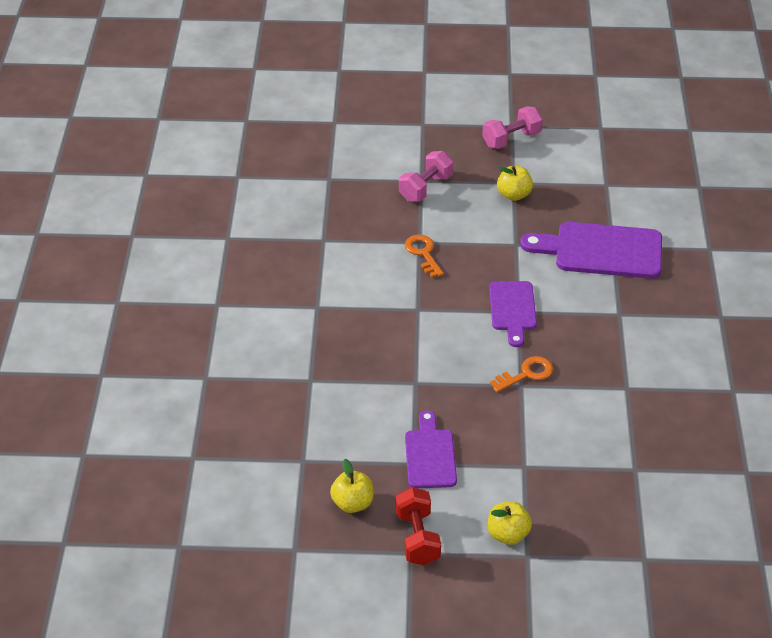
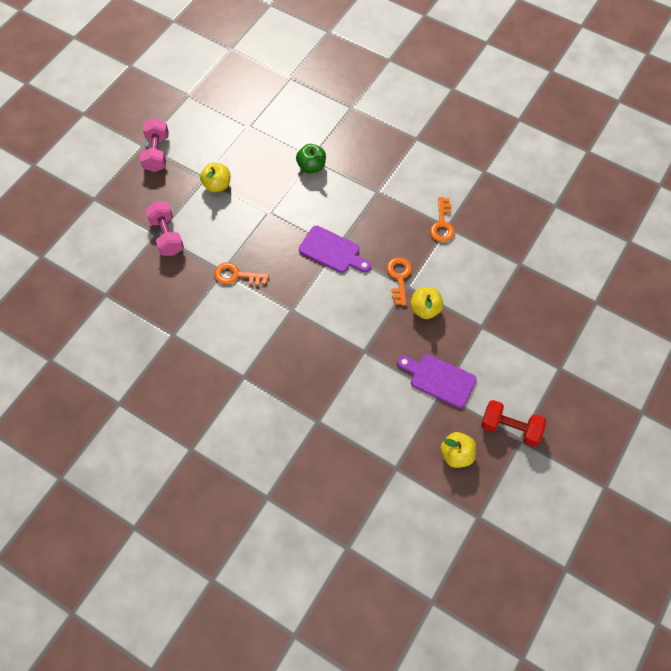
camera: 60 degrees left, 20 degrees up
yellow apple [488,501,532,545] -> yellow apple moved to [410,287,444,319]
purple cutting board [520,222,662,279] -> green apple [296,144,326,173]
none -> orange key [430,197,455,242]

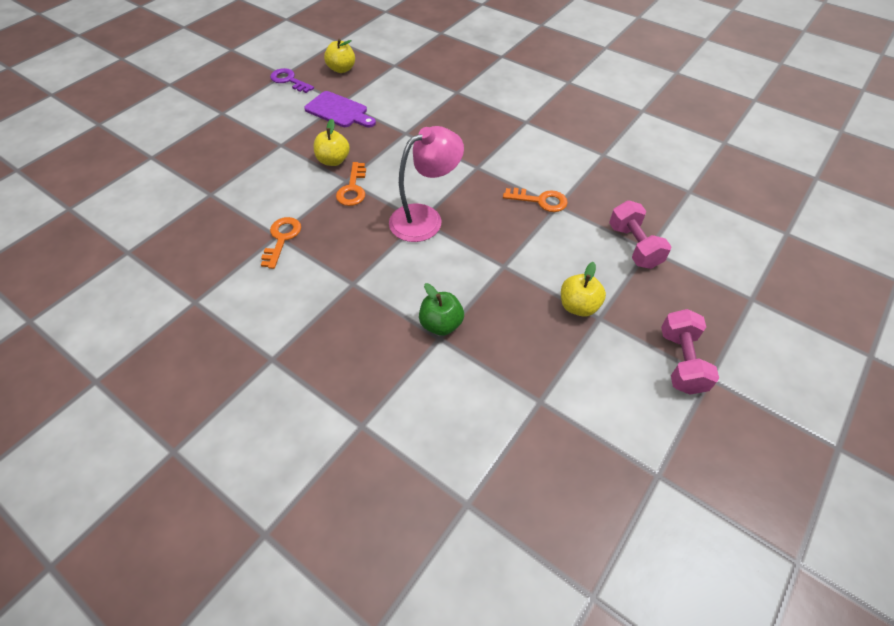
camera: 175 degrees left, 10 degrees down
purple cutting board [299,226,371,273] -> pink lamp [389,126,464,242]
red dumbbell [481,400,546,447] -> purple key [270,68,314,93]

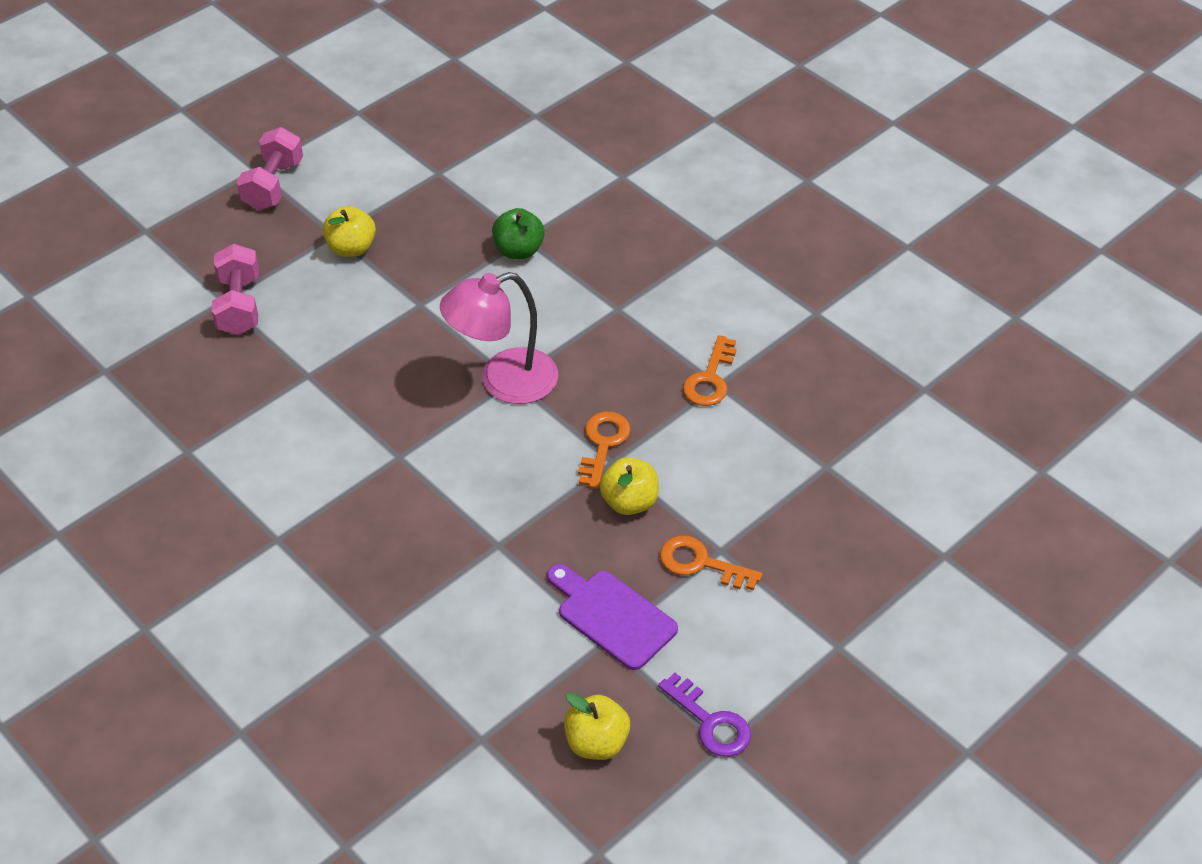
camera: 170 degrees left, 5 degrees down
orange key [503,188,568,212] -> orange key moved to [660,536,762,591]

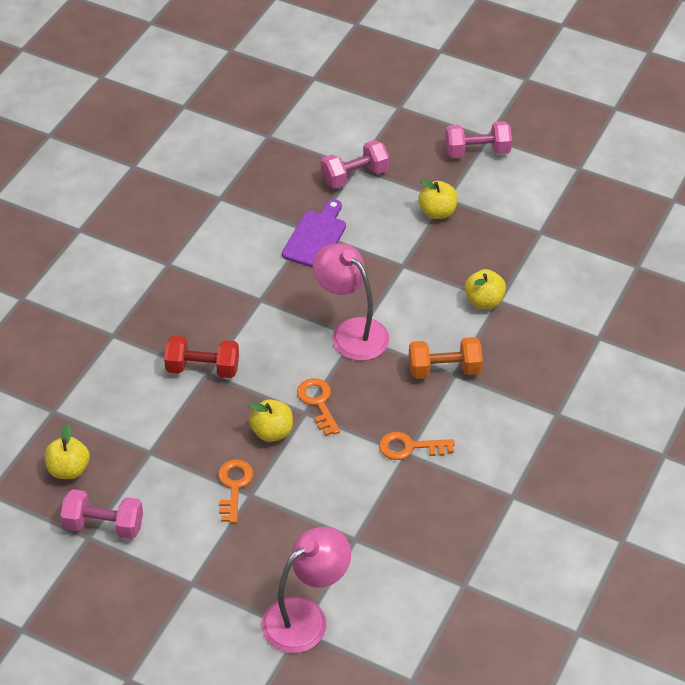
camera: 70 degrees right, 0 degrees up
green apple [492,208,545,259] -> yellow apple [465,269,506,309]
purple cutting board [547,564,678,670] -> purple cutting board moved to [282,199,346,268]
orange key [578,412,631,489] -> orange key turned 105 degrees counterclockwise [297,378,340,436]
purple key [658,673,751,757] -> pink dumbbell [60,489,143,539]
none -> red dumbbell [164,336,239,378]
none -> pink lamp [262,527,351,653]
none -> orange dumbbell [409,337,483,379]

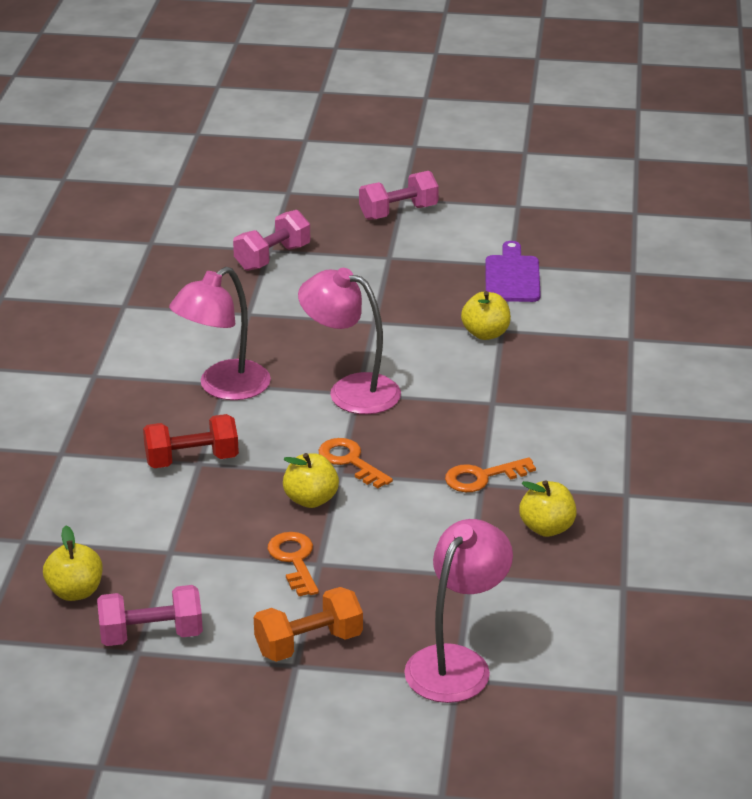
camera: 20 degrees left, 15 degrees down
purple cutting board [282,199,346,268] -> purple cutting board moved to [485,241,541,302]
orange dumbbell [409,337,483,379] -> orange dumbbell moved to [254,587,363,662]
yellow apple [419,179,458,219] -> yellow apple moved to [519,480,577,537]
none -> pink lamp [169,267,271,400]

